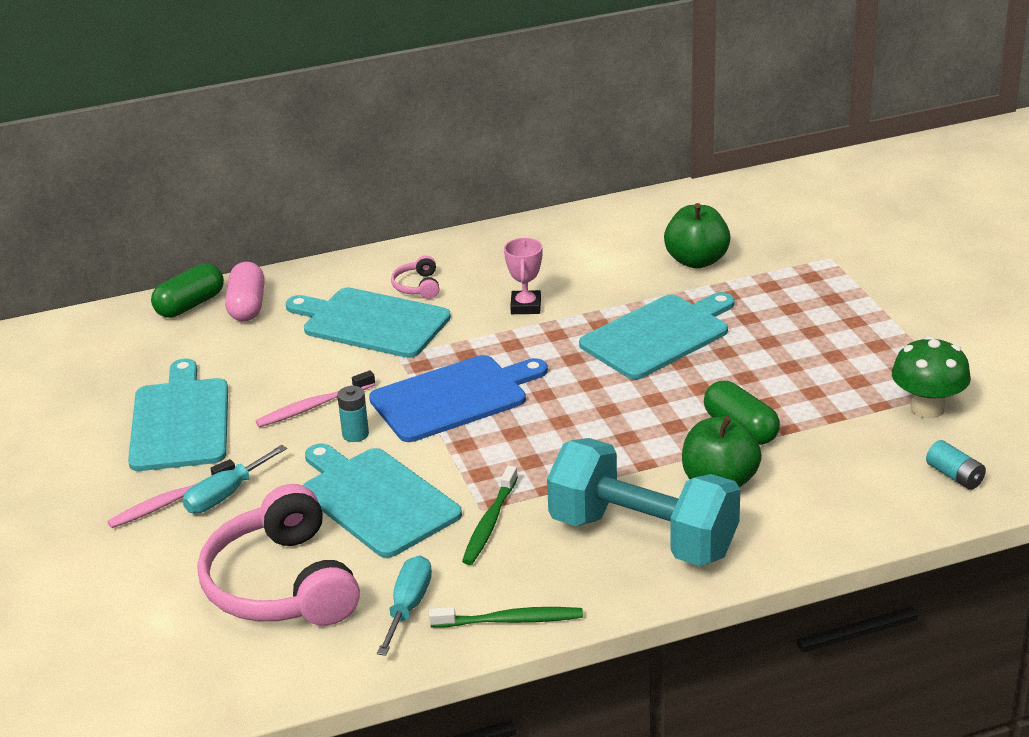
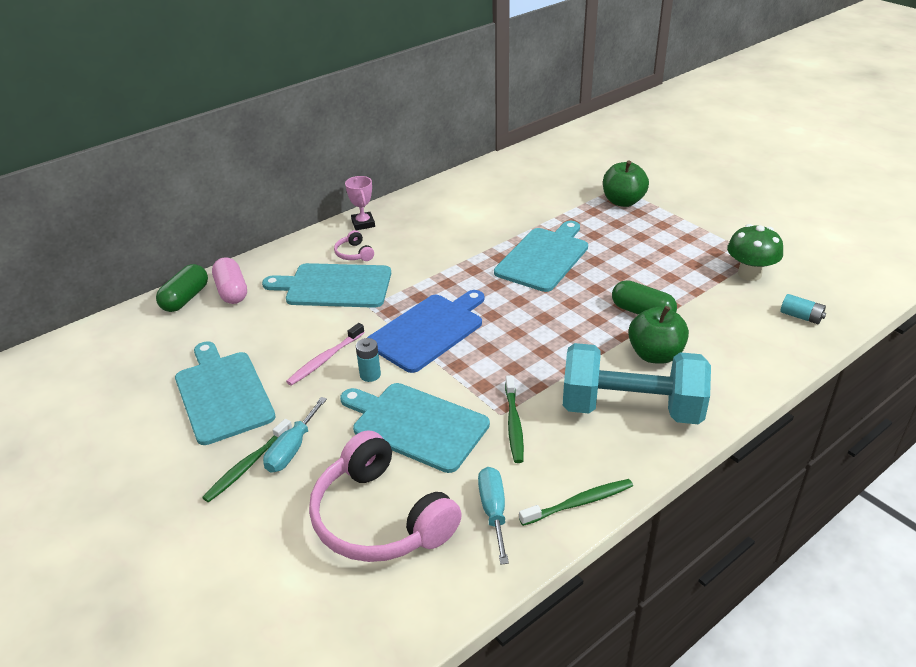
camera: 20 degrees left, 5 degrees up
pink toothbrush [107,459,235,528] -> green toothbrush [202,419,292,502]
pink trophy [504,238,542,314] -> pink trophy moved to [345,176,375,230]
green apple [664,203,731,268] -> green apple moved to [603,160,649,207]

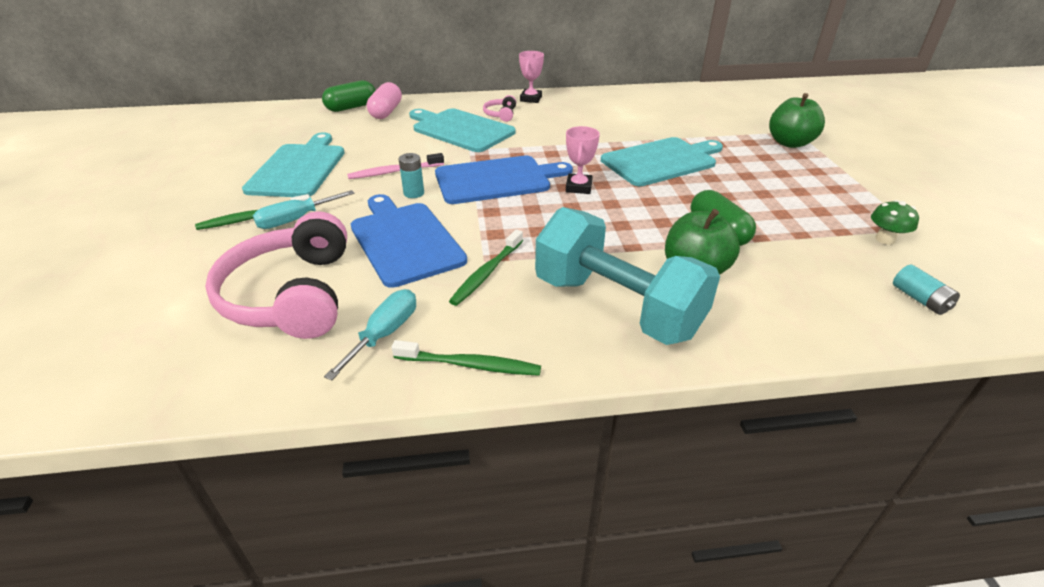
camera: 30 degrees right, 0 degrees up
turquoise cutting board [340,383,490,473] -> blue cutting board [351,194,467,288]
green mushroom [727,224,783,281] -> green mushroom [871,200,919,245], size x0.62
none -> pink trophy [566,126,600,194]

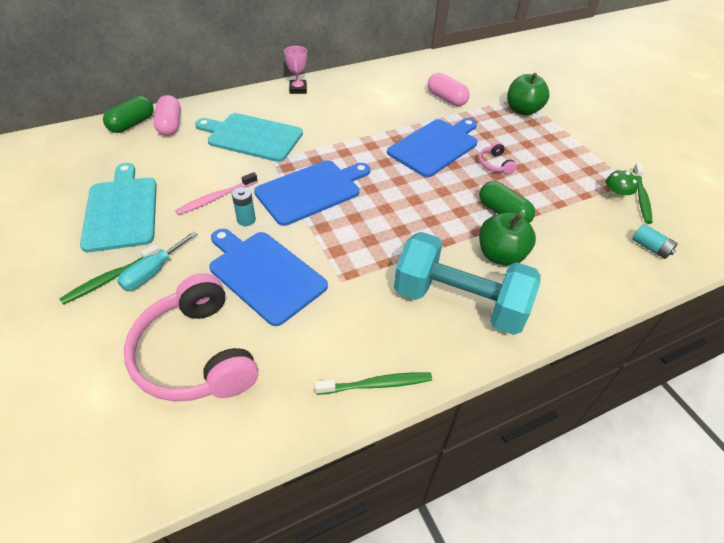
camera: 20 degrees left, 10 degrees up
turquoise screwdriver [324,289,416,380] -> none
green toothbrush [449,229,523,306] -> green toothbrush moved to [633,163,652,224]
pink headphones [483,95,516,122] -> pink headphones moved to [478,142,517,174]
pink trophy [566,126,600,194] -> none
turquoise cutting board [601,137,723,187] -> blue cutting board [387,118,478,177]
none -> pink capsule [428,73,470,106]

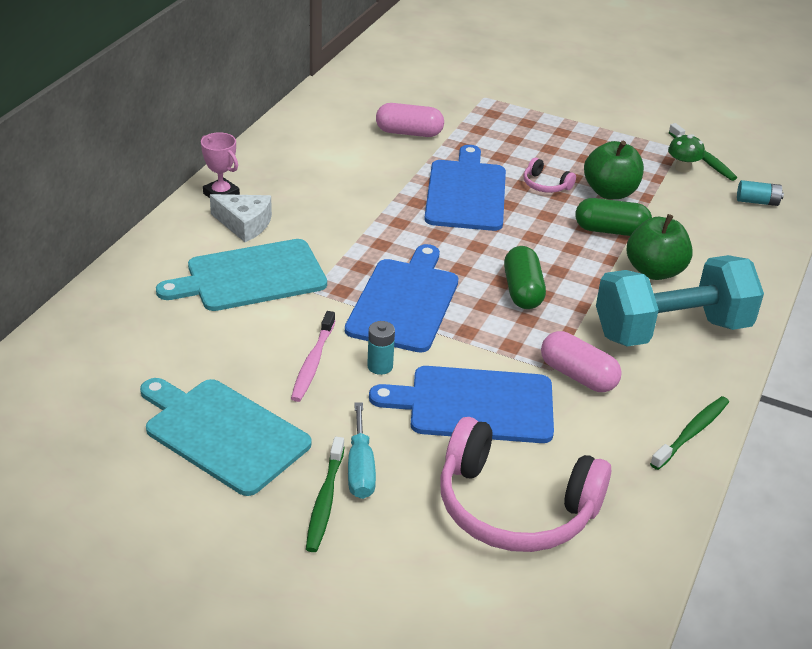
camera: 40 degrees left, 10 degrees down
green capsule [103,96,154,133] -> green capsule moved to [504,246,546,309]
pink capsule [154,95,181,136] -> pink capsule moved to [541,331,622,392]
green apple [507,73,550,116] -> green apple moved to [584,141,644,199]
none -> white cheese [210,194,272,242]

